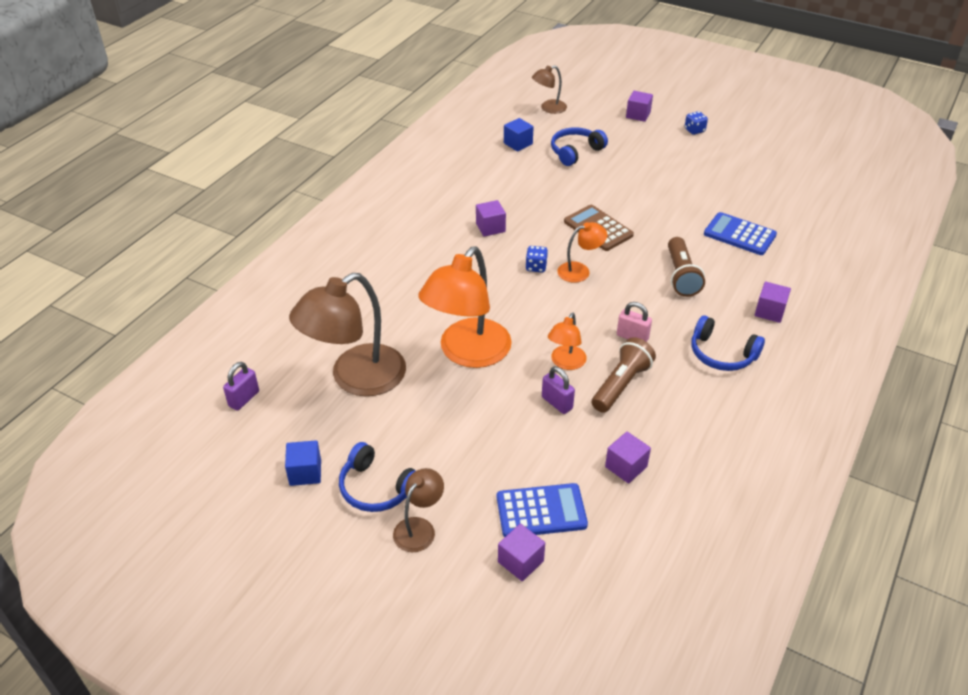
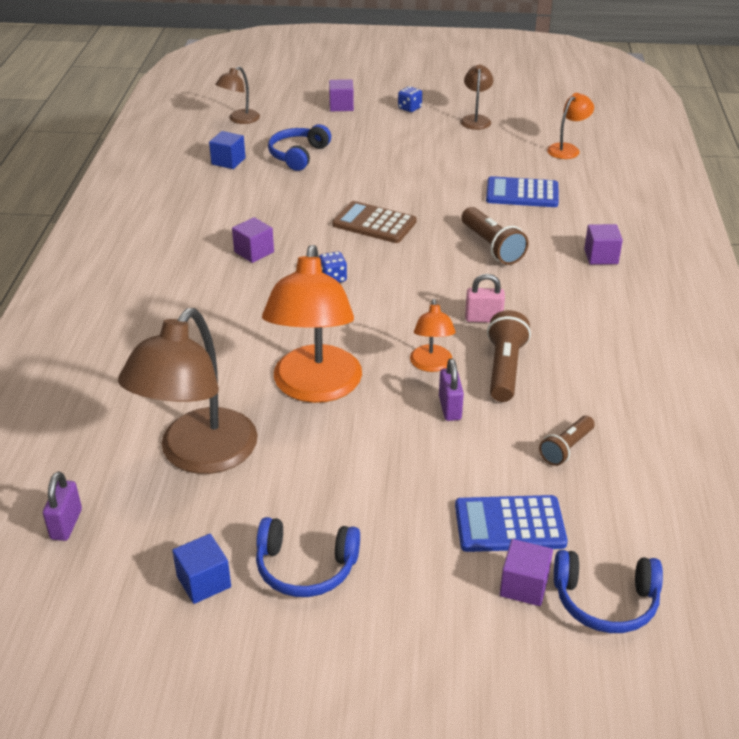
camera: 25 degrees left, 5 degrees down
brown lamp [393,468,444,552] -> brown lamp moved to [460,64,493,130]
blue calculator [497,483,588,537] -> blue calculator turned 150 degrees counterclockwise [455,495,568,552]
purple padlock [542,366,575,414] -> purple padlock turned 60 degrees clockwise [439,358,464,421]
orange lamp [558,222,608,283] -> orange lamp moved to [547,93,594,159]
purple cube [605,432,651,484] -> brown flashlight [539,416,595,466]
blue headphones [692,315,765,371] -> blue headphones moved to [554,550,663,633]

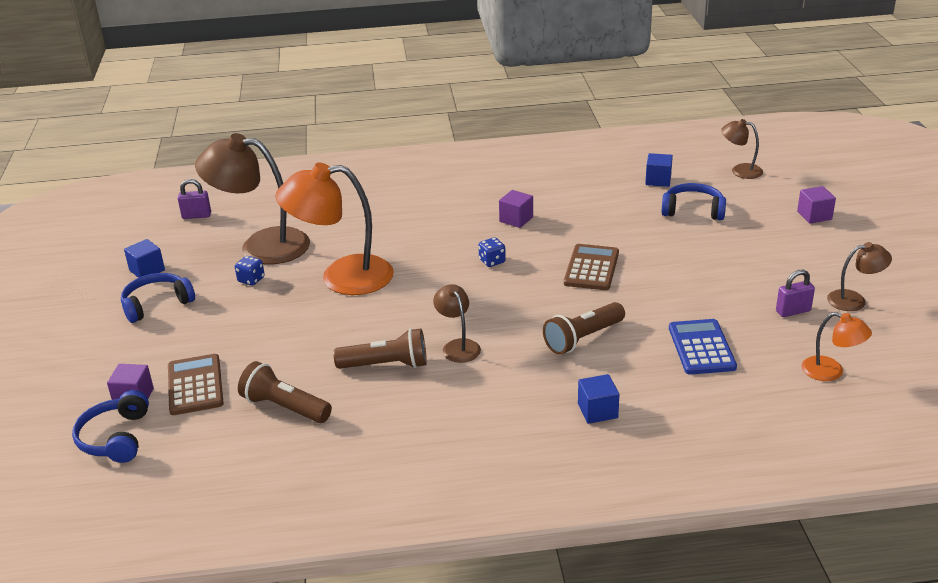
camera: 80 degrees right, 5 degrees down
blue headphones [256,517,360,597] -> blue headphones turned 60 degrees clockwise [121,273,195,323]
blue dice [398,86,422,112] -> blue dice moved to [235,256,265,286]
orange lamp [410,299,456,372] -> none
purple padlock [439,358,464,421] -> purple padlock moved to [776,270,815,317]
blue calculator [455,495,568,552] -> brown calculator [168,354,224,415]
pink padlock [465,274,505,323] -> brown lamp [433,284,481,363]
brown flashlight [539,416,595,466] -> brown flashlight [238,361,332,423], size x1.55
purple cube [584,224,623,265] -> blue cube [578,374,619,424]

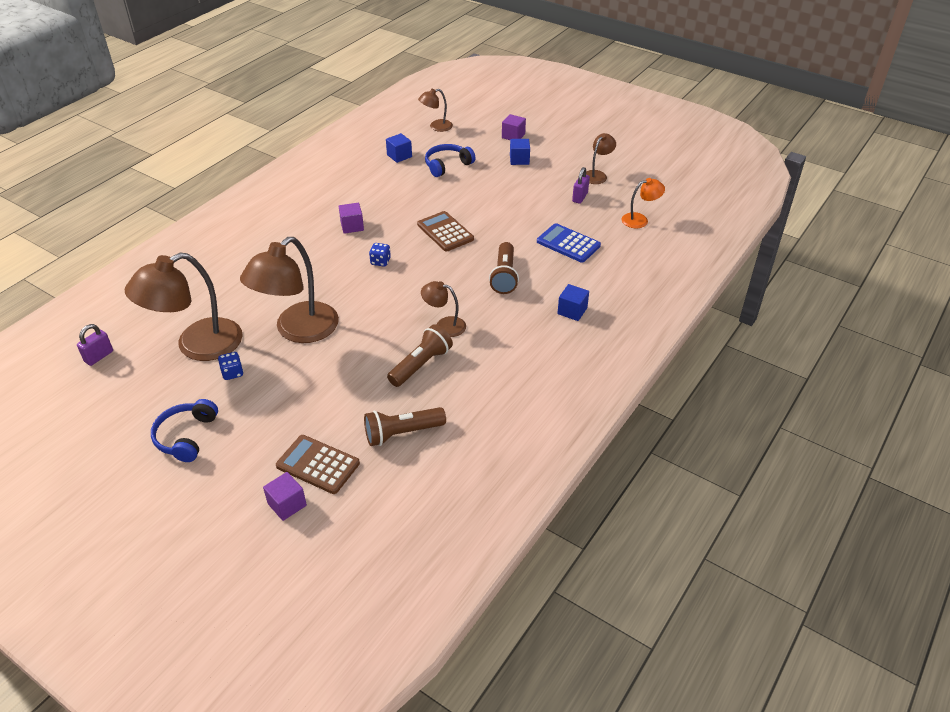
camera: 50 degrees left, 10 degrees up
blue headphones [72,390,149,463] -> none
blue cube [124,239,165,278] -> blue cube moved to [510,139,530,165]
orange lamp [275,162,394,295] -> brown lamp [240,237,339,343]

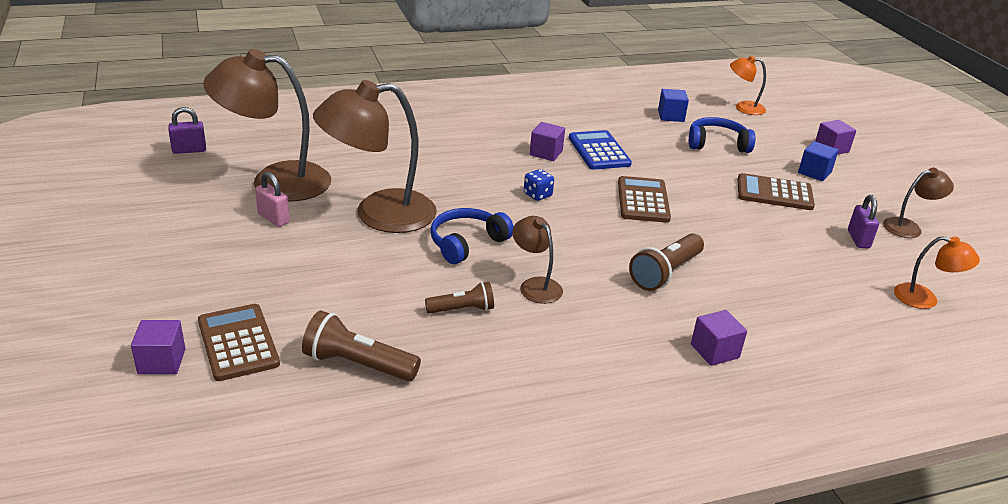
camera: 35 degrees right, 10 degrees down
blue headphones [151,399,218,462] -> blue headphones moved to [431,208,514,264]
blue dice [218,352,244,380] -> pink padlock [255,172,290,227]
brown flashlight [387,324,453,387] -> brown flashlight [425,282,494,314], size x0.65
brown lamp [418,89,453,132] -> orange lamp [730,55,766,115]
blue calculator [537,223,601,263] -> blue calculator moved to [569,130,632,170]
blue cube [558,284,589,321] -> purple cube [691,310,747,366]
purple padlock [572,167,590,204] -> purple padlock turned 60 degrees counterclockwise [848,195,879,248]
none -> brown calculator [738,173,815,210]

